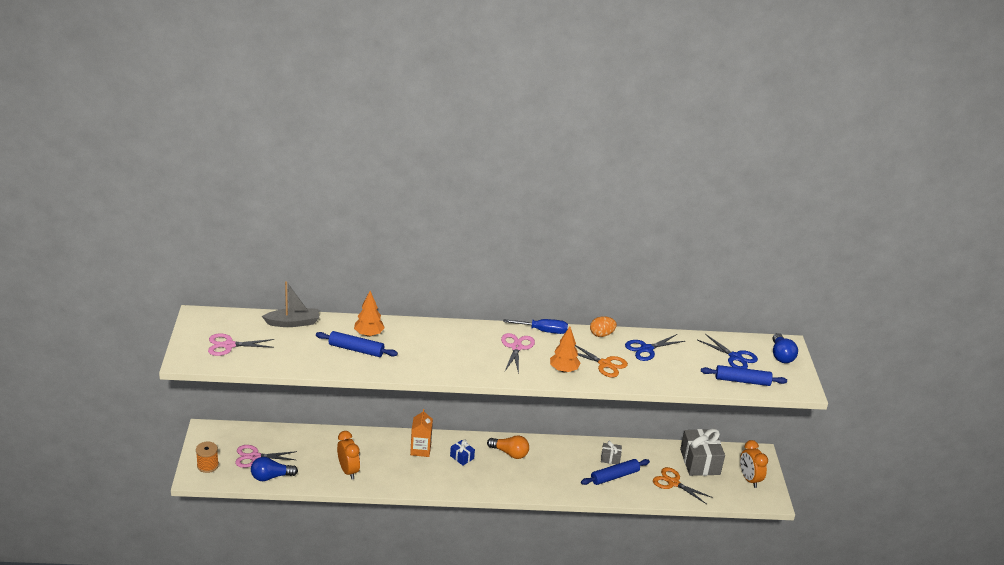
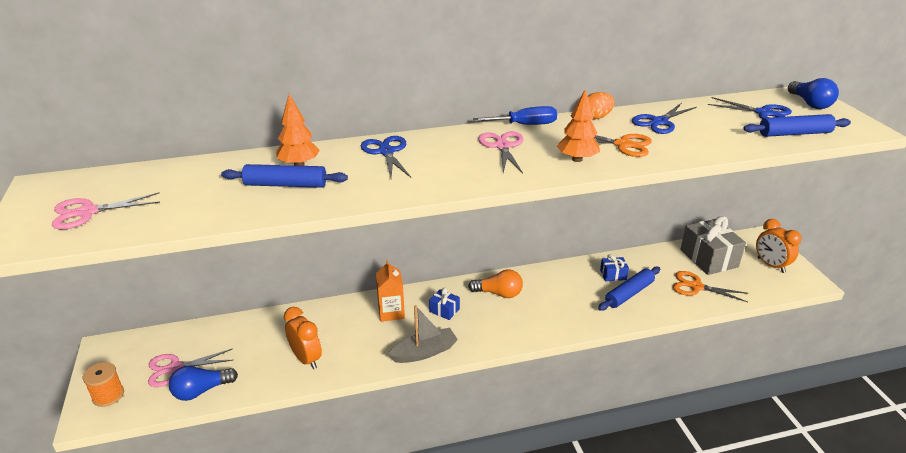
camera: 10 degrees left, 0 degrees up
grey boat [262,281,319,327] -> grey boat moved to [388,305,458,363]
grey gift [601,441,622,464] -> blue gift [600,254,629,281]
none -> blue scissors [361,136,411,178]

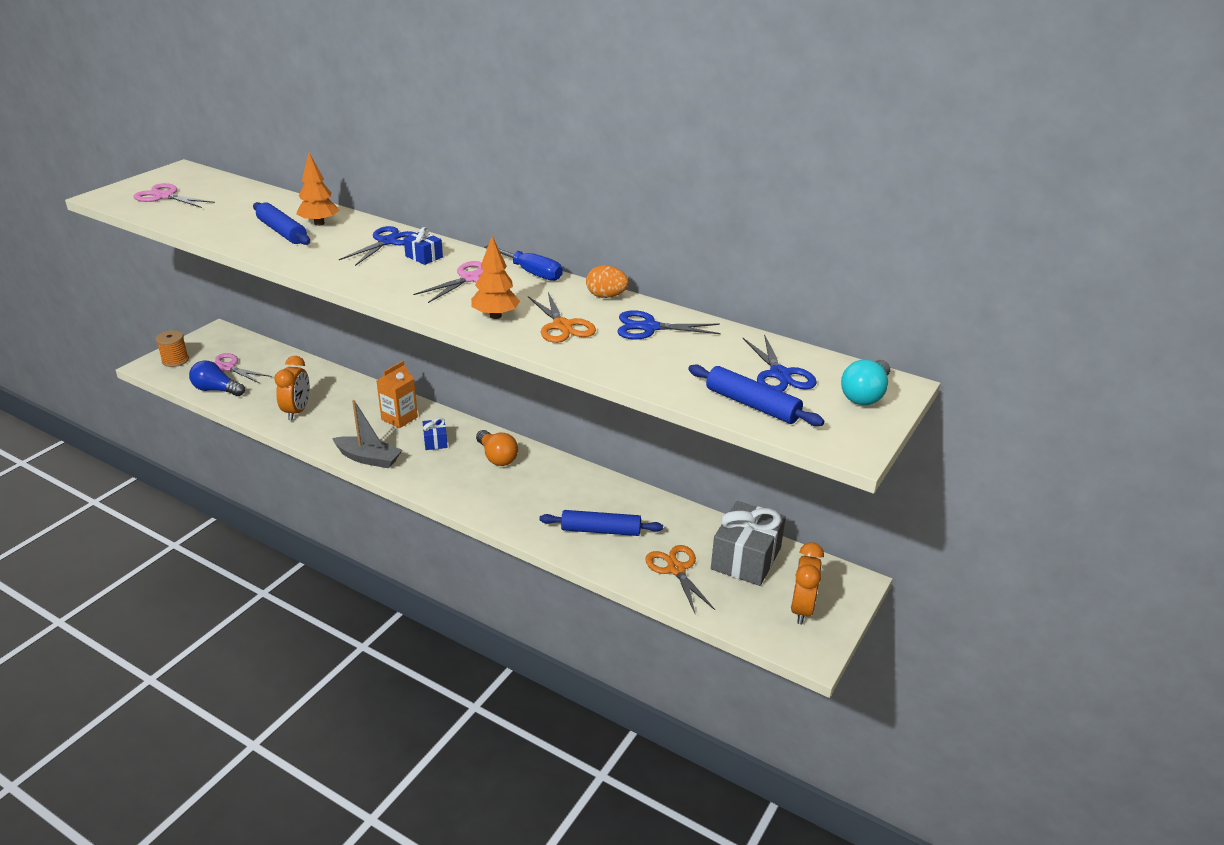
camera: 45 degrees right, 0 degrees up
blue gift [600,254,629,281] -> blue gift moved to [404,227,443,265]
blue light bulb [788,78,839,109] -> turquoise light bulb [841,360,890,405]

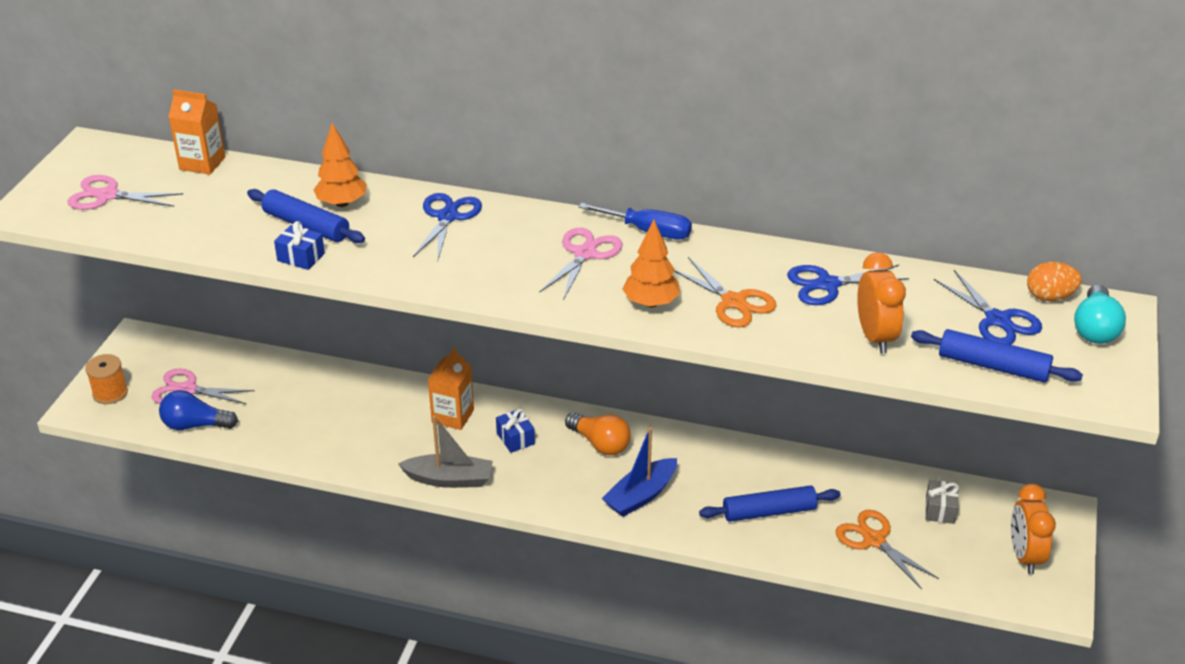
camera: 15 degrees left, 5 degrees up
orange clock [274,356,310,420] -> orange clock moved to [857,252,906,354]
blue gift [404,227,443,265] -> blue gift moved to [274,221,325,270]
orange egg [586,265,629,298] -> orange egg moved to [1027,262,1082,301]
grey gift [711,501,786,586] -> grey gift [925,480,959,524], size x0.48
none -> orange carton [168,89,226,175]
none -> blue boat [602,427,677,517]

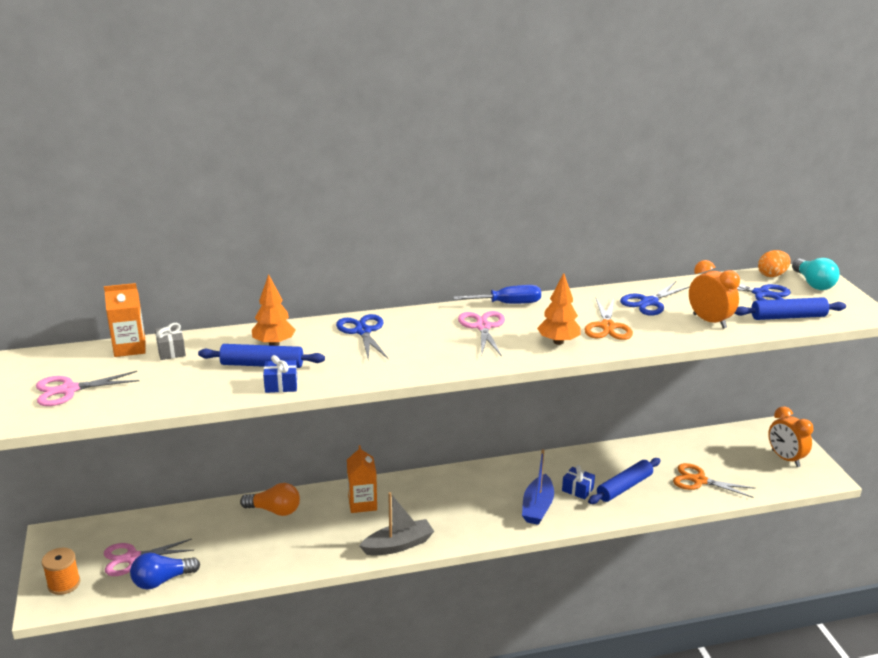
camera: 30 degrees left, 10 degrees down
blue gift [496,409,535,453] -> blue gift moved to [562,465,595,500]
orange light bulb [565,413,631,455] -> orange light bulb moved to [240,483,300,516]
orange scissors [674,257,777,328] -> orange scissors turned 75 degrees clockwise [584,298,633,340]
grey gift [925,480,959,524] -> grey gift moved to [155,323,186,360]

